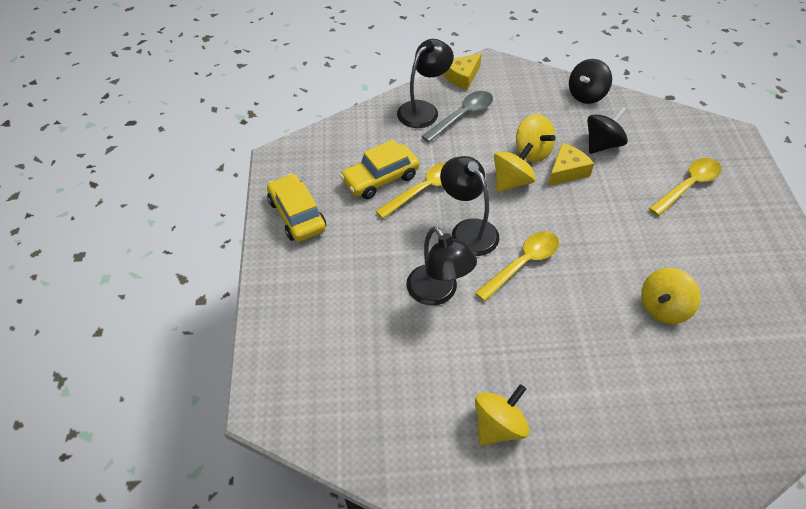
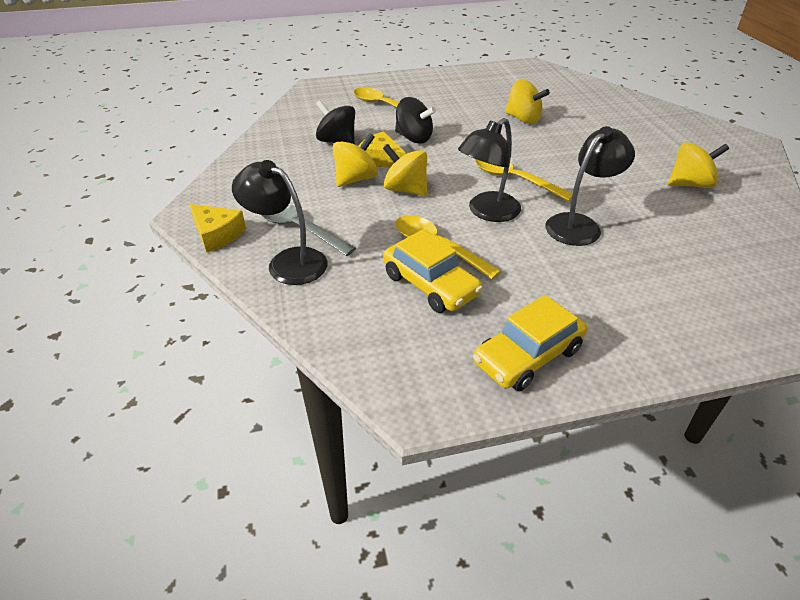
camera: 100 degrees left, 10 degrees down
yellow spinning top [475,384,530,446] -> yellow spinning top turned 135 degrees clockwise [668,142,729,188]
black spinning top [569,59,612,104] -> black spinning top moved to [395,97,436,144]

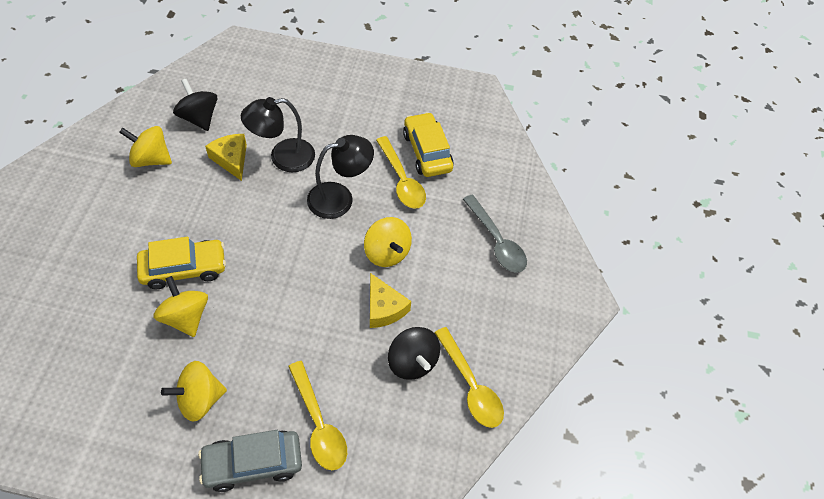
camera: 160 degrees left, 15 degrees up
yellow cheese [189,204,246,253] -> yellow cheese moved to [205,134,247,181]
black lamp [232,160,328,285] -> none
yellow spinning top [332,133,378,187] -> yellow spinning top moved to [161,361,227,422]
black spinning top [395,97,436,144] -> black spinning top moved to [173,79,217,131]
yellow car [473,295,587,391] -> yellow car moved to [137,237,226,289]
yellow spoon [475,159,573,202] -> yellow spoon moved to [434,327,504,428]
none -> grey car [198,430,302,492]

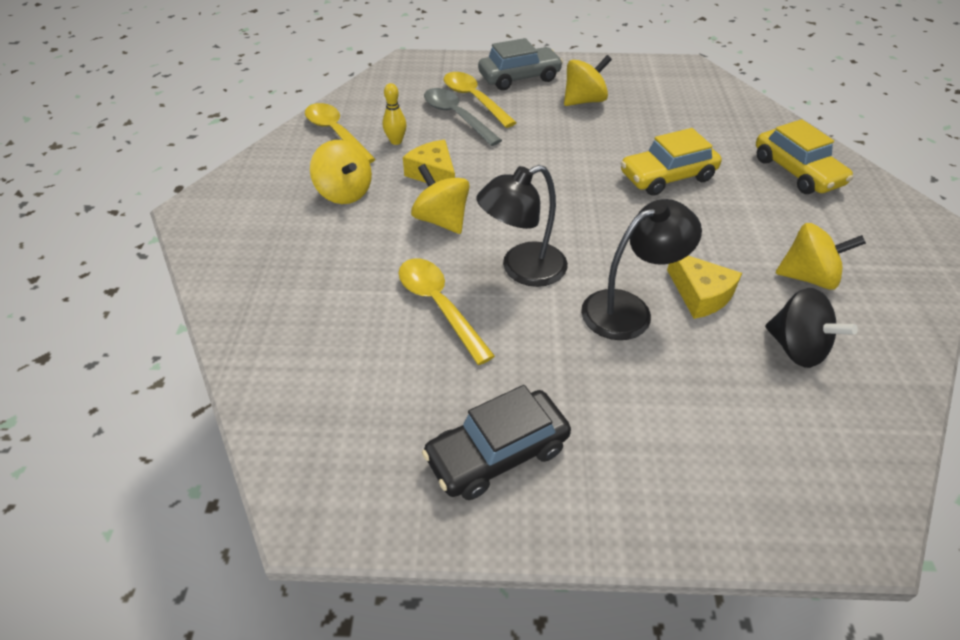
camera: 175 degrees right, 10 degrees down
yellow spinning top [153,276,208,337] -> yellow spinning top moved to [310,140,372,204]
black spinning top [388,327,440,380] -> yellow bowling pin [383,83,407,145]
yellow car [403,112,454,177] -> yellow car moved to [756,119,853,194]
grey spoon [463,194,527,273] -> grey spoon moved to [424,88,502,146]
none -> black car [422,385,571,500]

